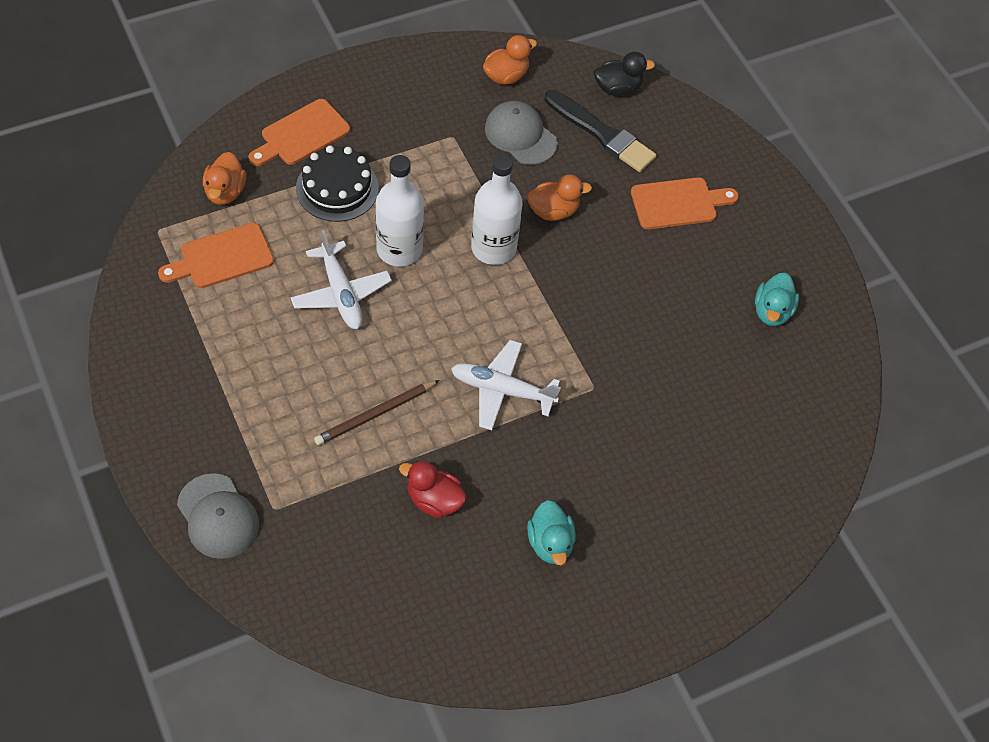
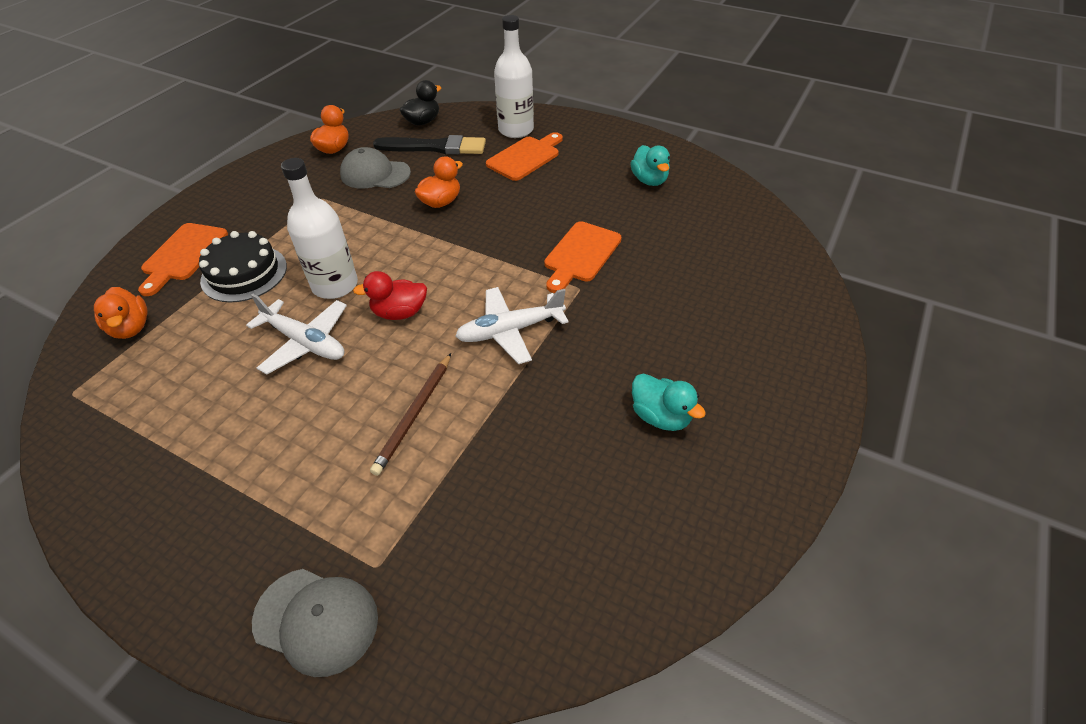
camera: 30 degrees left, 10 degrees down
orange cutting board [158,223,274,288] -> orange cutting board moved to [544,221,622,293]
red duck [399,460,467,518] -> red duck moved to [353,271,427,320]
white bottle [471,154,523,265] -> white bottle moved to [494,15,534,138]

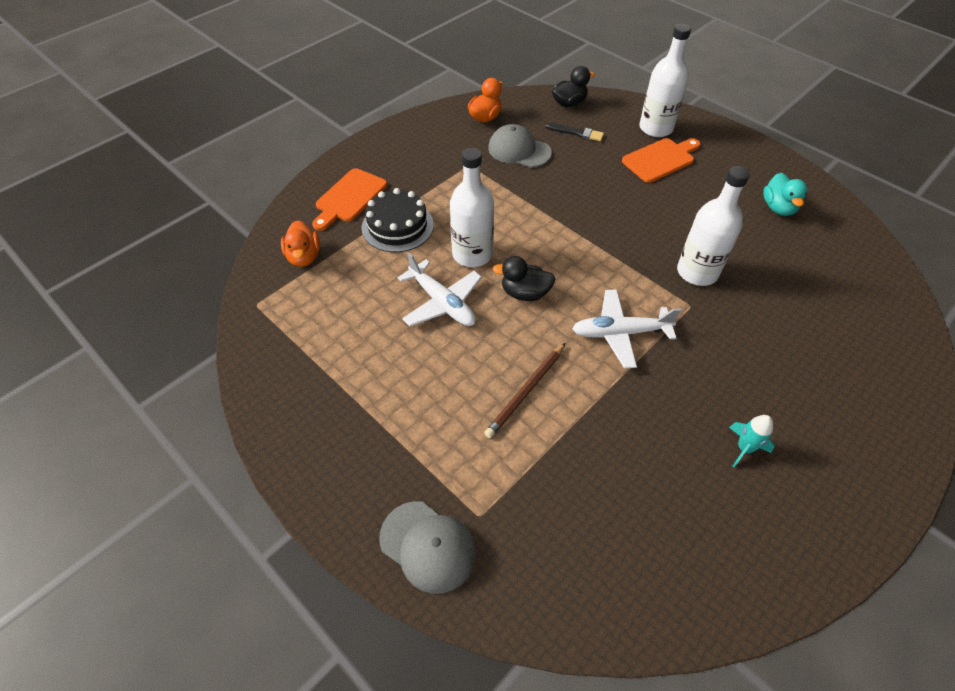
camera: 15 degrees right, 5 degrees up
red duck [353,271,427,320] -> black duck [493,256,556,301]
black brush [373,135,486,155] -> black brush [545,123,604,141], size x0.56
orange duck [415,156,463,208] -> none
orange cutting board [544,221,622,293] -> white bottle [677,166,750,286]
turquoise duck [632,373,706,431] -> turquoise rocket [729,415,774,467]

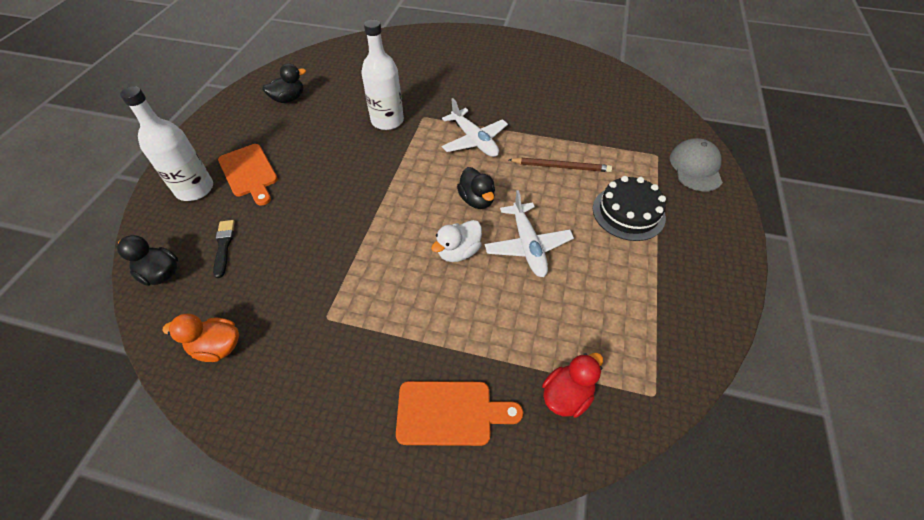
camera: 120 degrees left, 0 degrees up
orange duck [281,220,320,267] -> red duck [542,353,603,417]
black cake [361,188,434,252] -> black cake moved to [593,176,666,241]
white plane [398,253,482,326] -> white plane turned 150 degrees clockwise [484,190,574,277]
white bottle [450,148,494,267] -> white duck [431,220,482,262]
grey cap [488,124,552,168] -> none
orange cutting board [622,138,700,183] -> orange cutting board turned 150 degrees counterclockwise [218,144,278,205]
turquoise rocket [729,415,774,467] -> none
turquoise duck [763,173,808,216] -> black duck [262,63,306,103]

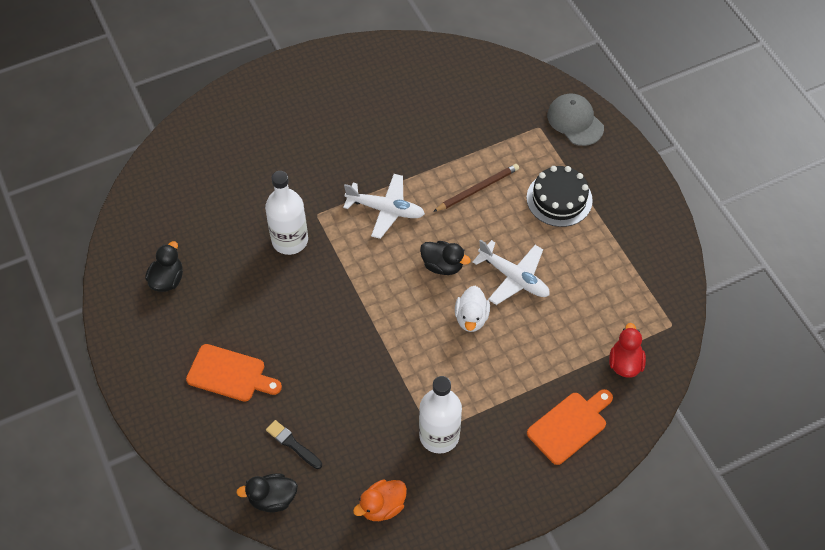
camera: 40 degrees left, 5 degrees up
white bottle [120,86,213,201] -> white bottle moved to [419,376,462,454]

